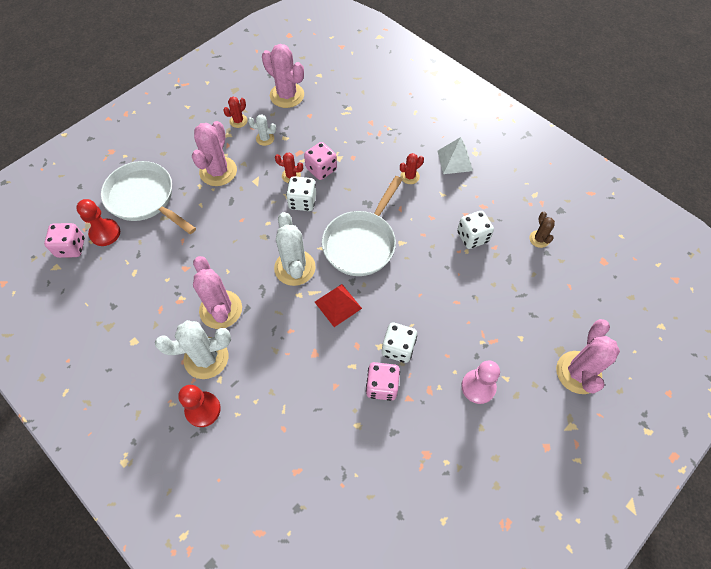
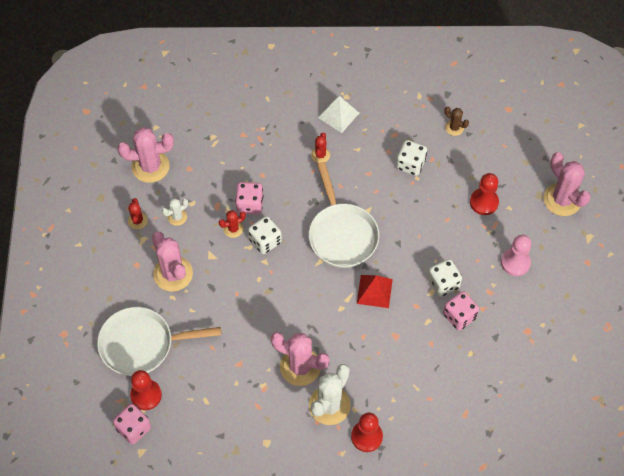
camera: 45 degrees left, 0 degrees up
white cactus [274,212,316,286] -> none
none -> red pawn [470,173,499,215]

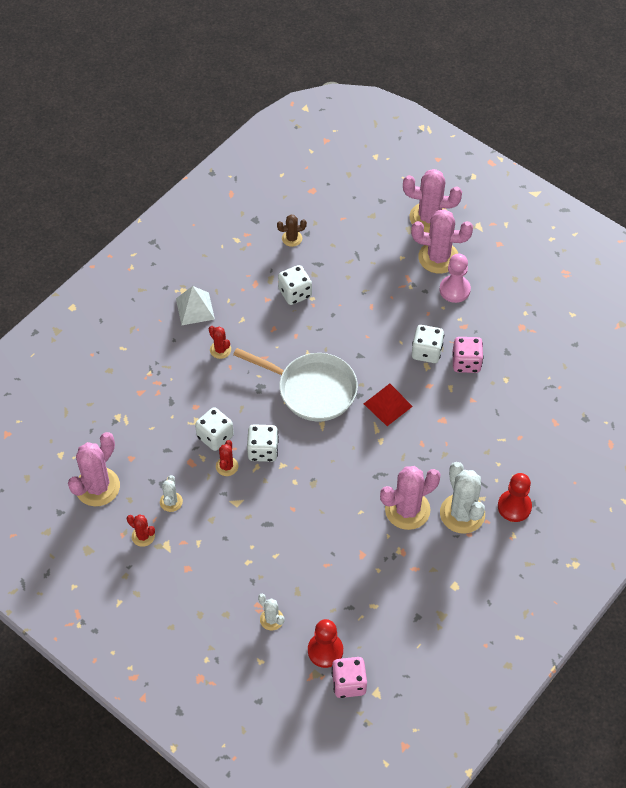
camera: 50 degrees left, 5 degrees down
white pan [97,307,221,376] -> white cactus [258,594,285,631]
pink cactus [152,232,193,292] -> pink cactus moved to [411,209,473,274]
pink dice [235,182,264,214] -> white dice [195,407,234,451]
red pawn [470,173,499,215] -> none

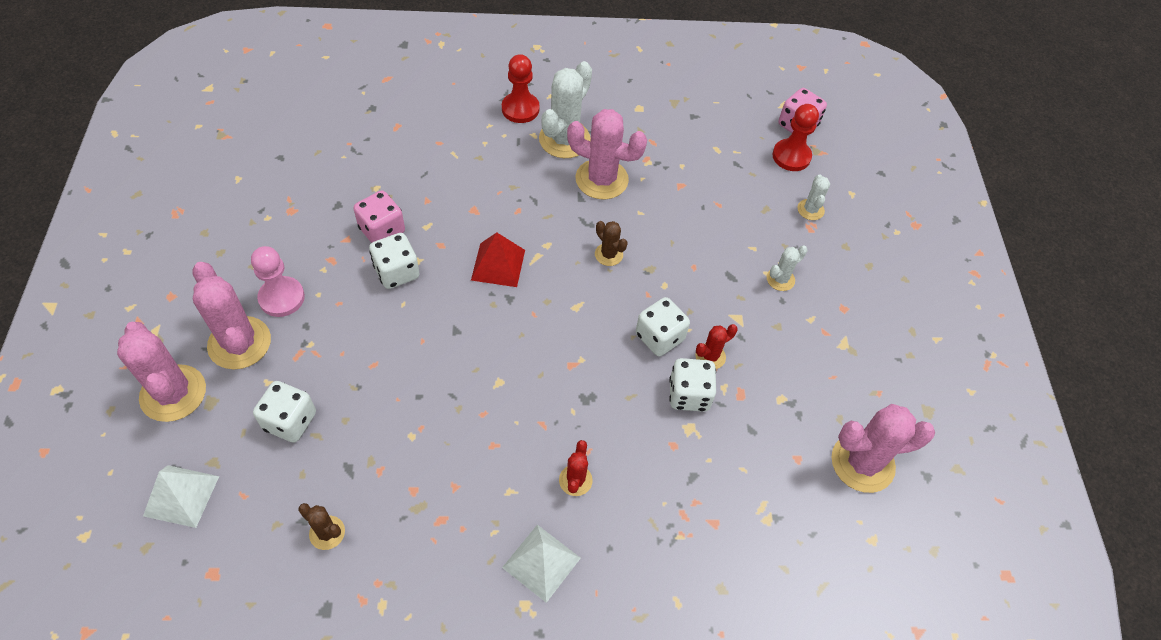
camera: 135 degrees left, 0 degrees up
red cactus [127,514,155,547] -> none
white cactus [160,475,183,512] -> white cactus moved to [767,245,808,291]
white pan [233,348,358,421] -> none
white dice [278,265,312,305] -> white dice moved to [253,381,316,443]
none -> white pyramid [143,465,219,528]
none -> brown cactus [595,221,628,266]

